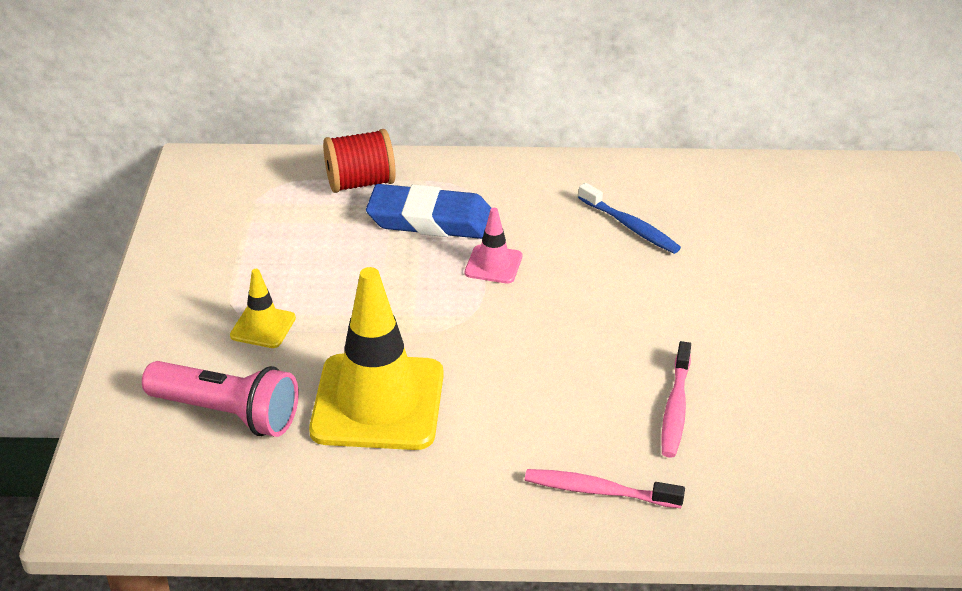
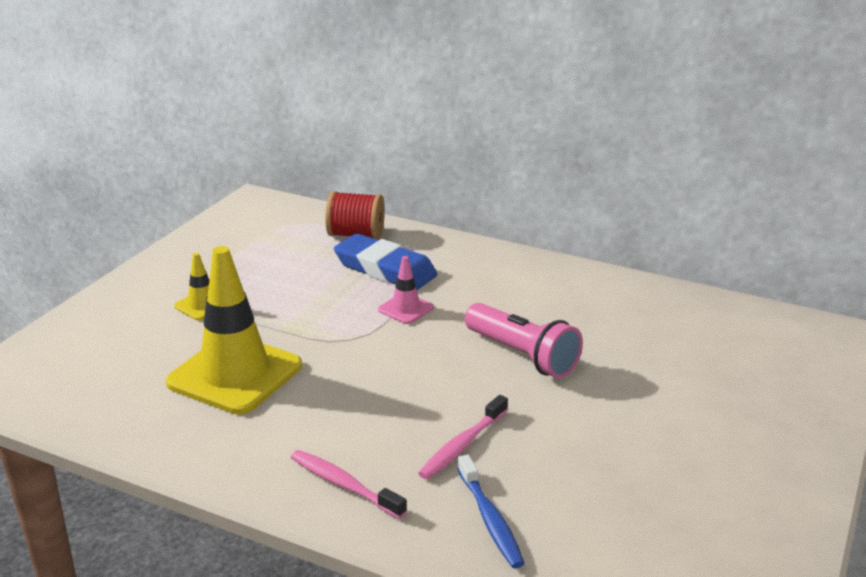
camera: 25 degrees right, 10 degrees down
pink flashlight [142,361,299,437] -> pink flashlight moved to [465,303,583,378]
blue toothbrush [578,183,681,254] -> blue toothbrush moved to [457,455,525,568]

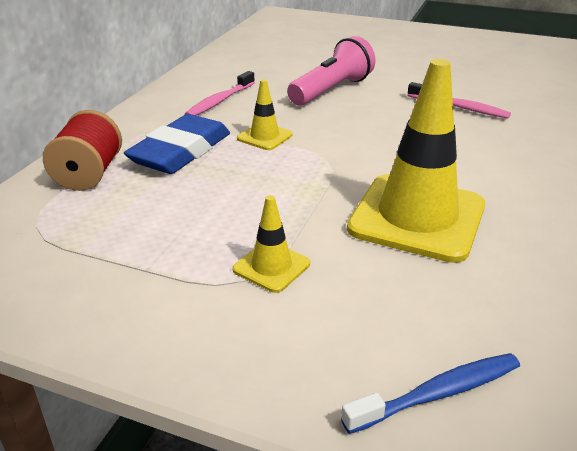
camera: 95 degrees left, 5 degrees up
pink toothbrush [291,450,407,519] -> pink toothbrush moved to [185,71,255,115]
pink traffic cone [378,256,434,324] -> yellow traffic cone [237,79,293,150]
blue toothbrush [457,455,525,568] -> blue toothbrush moved to [341,353,520,434]

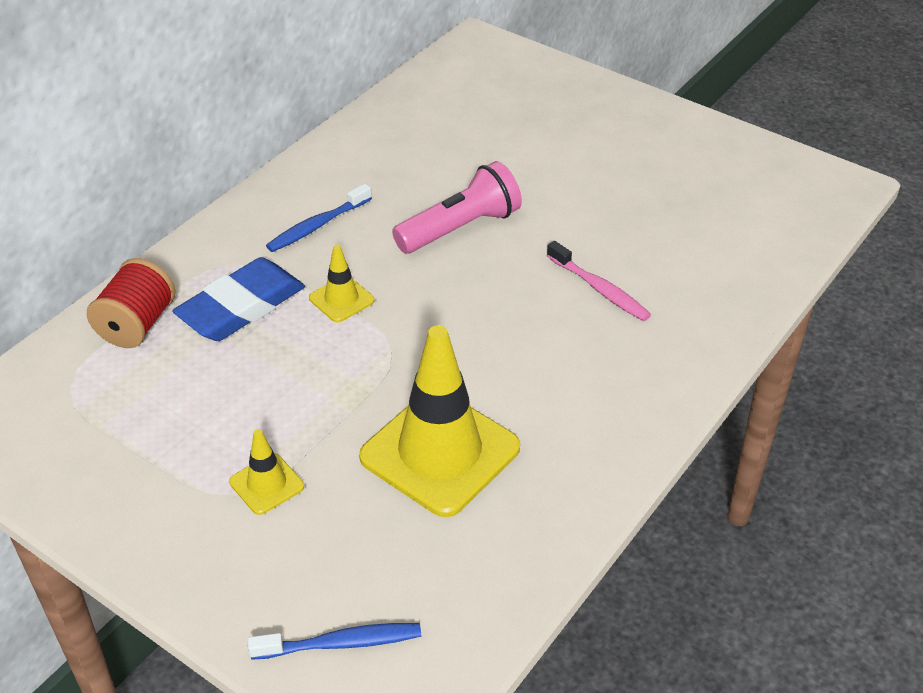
camera: 15 degrees right, 10 degrees up
pink toothbrush [185,71,255,115] -> blue toothbrush [266,184,372,252]

